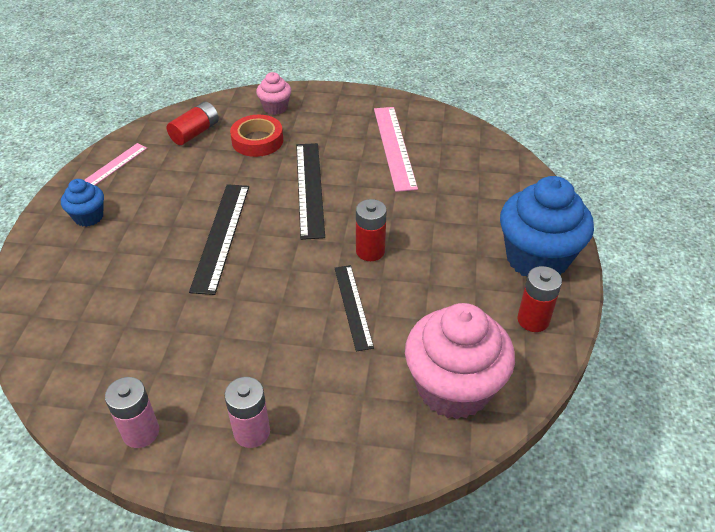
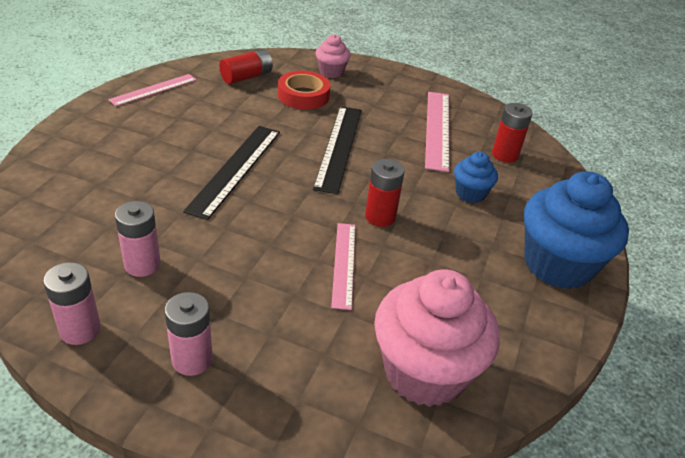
camera: 10 degrees right, 5 degrees down
blue cupcake [61,179,104,227] -> blue cupcake moved to [454,152,498,203]
black ruler [335,265,374,352] -> pink ruler [331,223,356,310]
red battery [517,266,562,332] -> red battery moved to [492,103,533,163]
none -> pink battery [115,201,161,277]

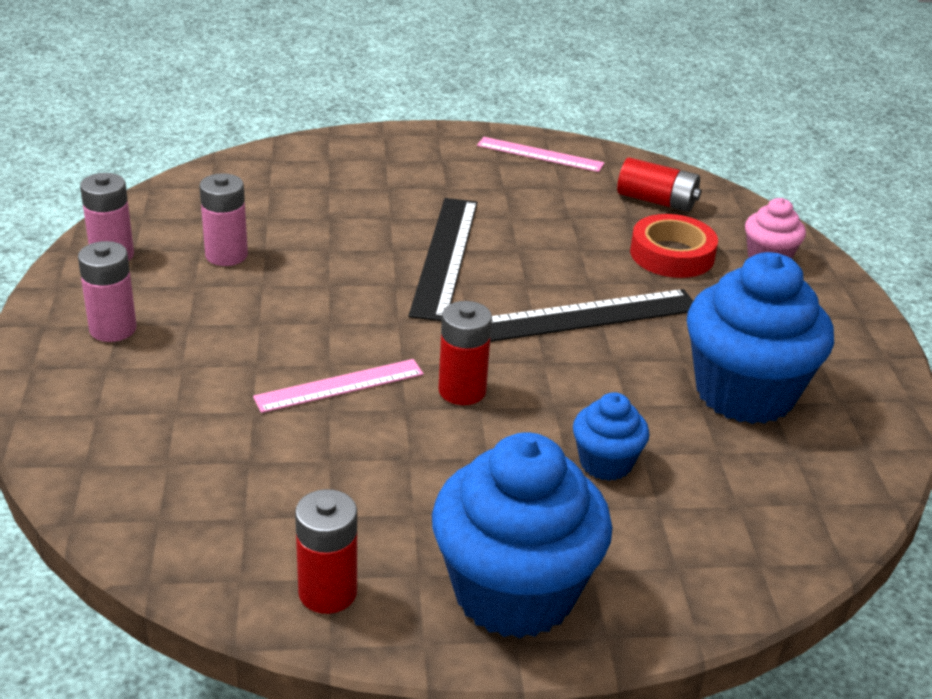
camera: 65 degrees right, 5 degrees down
black ruler [183,126,280,220] -> black ruler turned 75 degrees counterclockwise [408,198,478,321]
pink cupcake [374,270,500,407] -> none
pink ruler [425,92,450,172] -> blue cupcake [687,252,834,424]
red battery [492,103,533,163] -> red battery moved to [295,489,357,614]

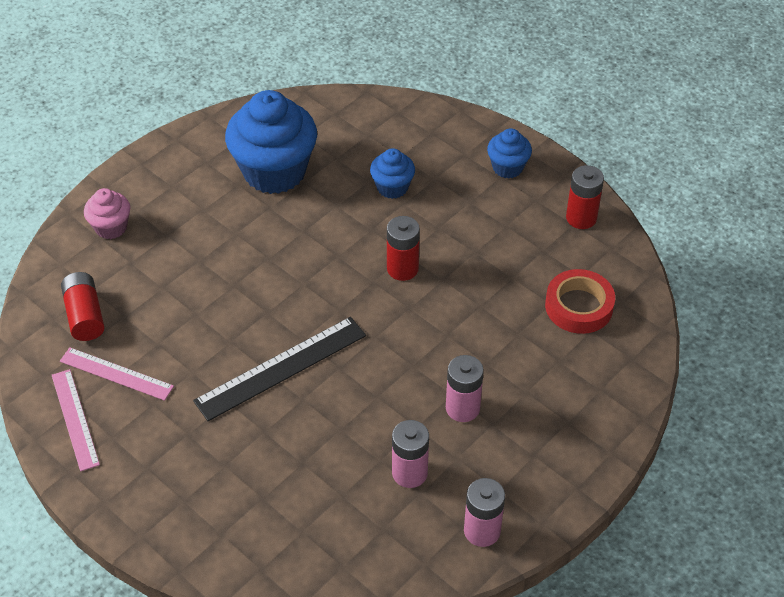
camera: 130 degrees left, 15 degrees up
pink battery [78,241,137,342] -> pink battery moved to [446,355,484,422]
pink ruler [253,359,424,413] -> pink ruler moved to [60,347,174,401]
blue cupcake [432,432,612,638] -> blue cupcake [487,128,532,178], size x0.49
black ruler [490,289,693,342] -> none
red tape [630,214,718,278] -> red tape moved to [545,269,615,334]

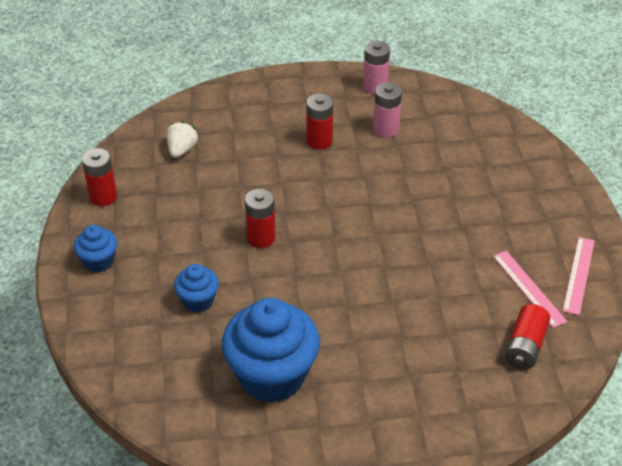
camera: 140 degrees left, 5 degrees down
pink cupcake [84,188,130,239] -> none
black ruler [193,317,366,421] -> none
pink battery [446,355,484,422] -> red battery [306,94,333,150]
red tape [545,269,615,334] -> white strawberry [167,121,198,158]

